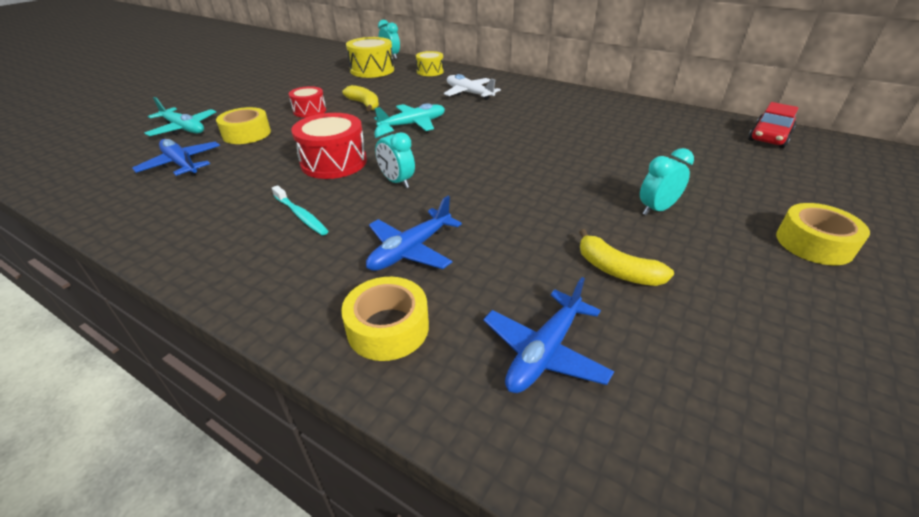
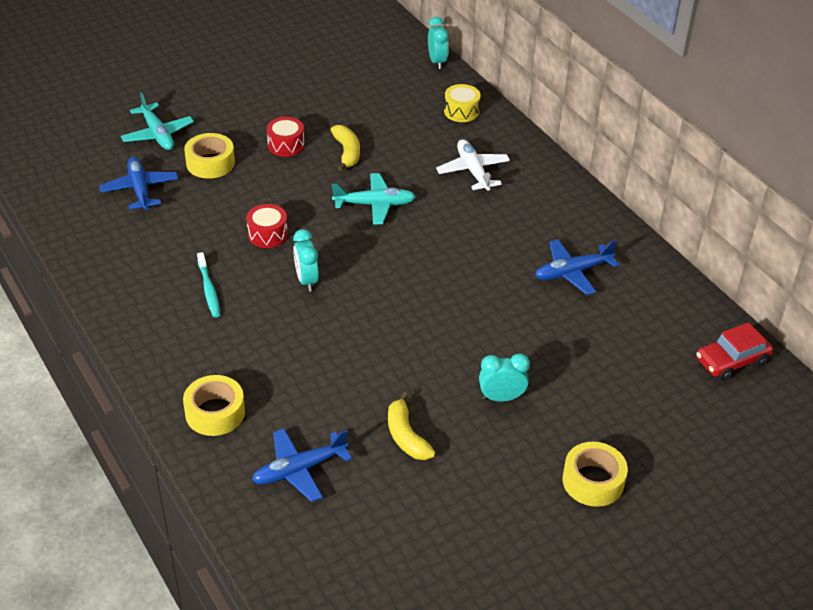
camera: 25 degrees right, 5 degrees up
red drum [291,113,367,179] -> red drum [246,204,288,248], size x0.61
yellow drum [346,37,394,78] -> none
blue plane [366,196,462,271] -> blue plane moved to [535,239,619,295]

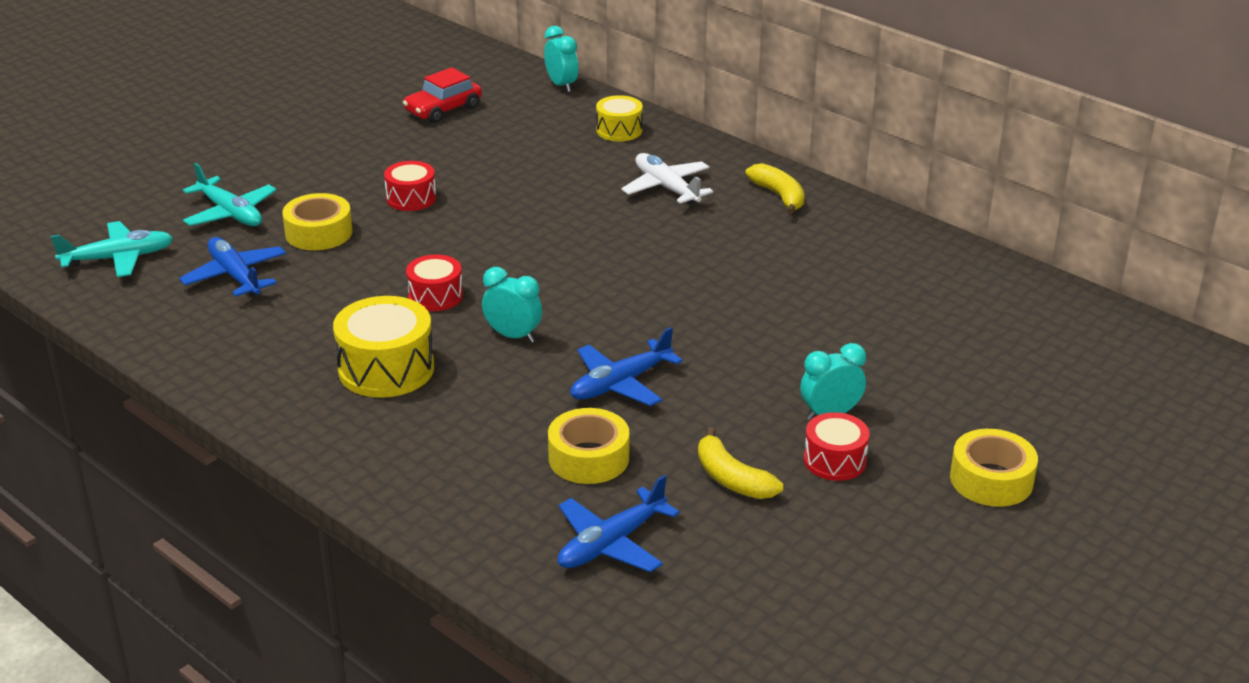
camera: 15 degrees left, 10 degrees down
yellow tape [183,375,245,436] -> yellow tape moved to [548,408,629,484]
turquoise toothbrush [197,252,220,318] -> yellow drum [333,296,434,398]
turquoise clock [293,229,319,292] -> turquoise clock turned 150 degrees clockwise [482,267,542,343]
yellow banana [331,125,360,171] -> yellow banana moved to [745,163,805,215]
turquoise plane [332,173,416,224] -> turquoise plane moved to [51,221,173,277]
blue plane [535,239,619,295] -> blue plane moved to [570,327,683,406]
red car [696,322,773,381] -> red car moved to [403,67,482,123]
none -> red drum [804,412,870,481]

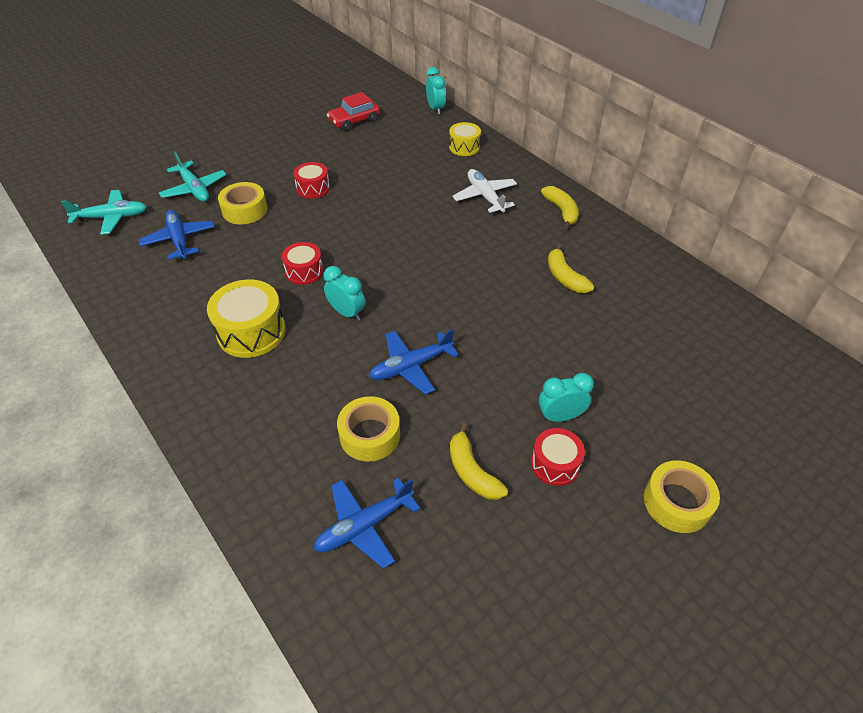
camera: 10 degrees right, 15 degrees up
none -> yellow banana [548,244,594,293]

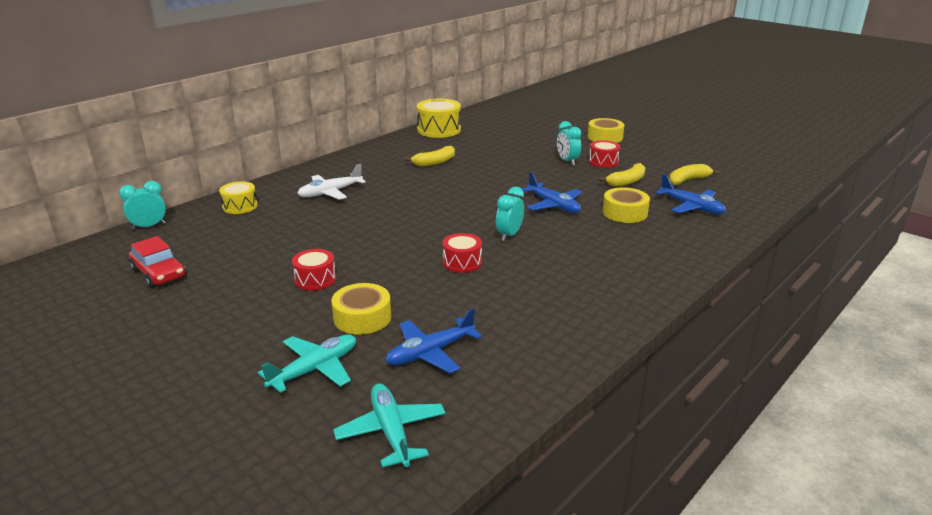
camera: 100 degrees left, 20 degrees down
yellow drum [207,279,286,358] -> yellow drum moved to [417,99,461,138]
yellow banana [541,186,579,229] -> yellow banana moved to [669,164,720,185]

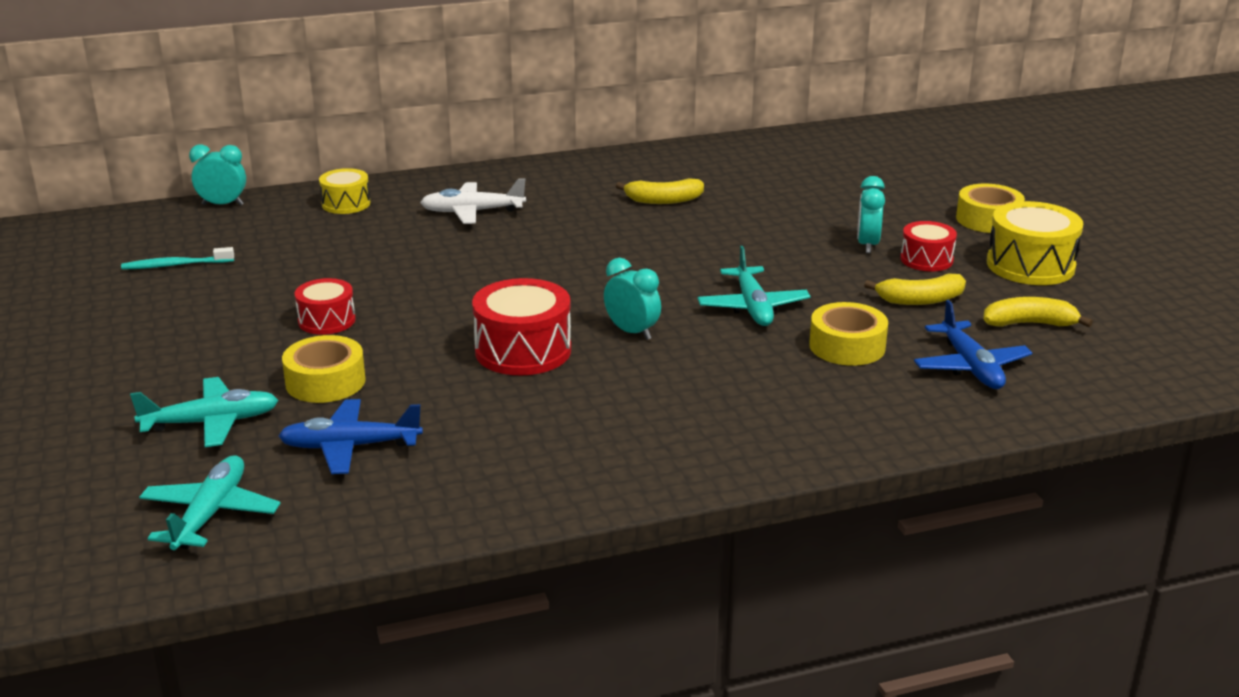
camera: 30 degrees right, 0 degrees up
red car [129,236,186,288] -> turquoise toothbrush [121,247,234,270]
yellow drum [417,99,461,138] -> yellow drum moved to [987,201,1083,285]
red drum [442,233,482,273] -> red drum [472,278,571,375], size x1.64
turquoise clock [496,187,524,241] -> turquoise clock turned 75 degrees clockwise [604,258,661,340]
blue plane [522,172,582,213] -> turquoise plane [698,246,810,326]

